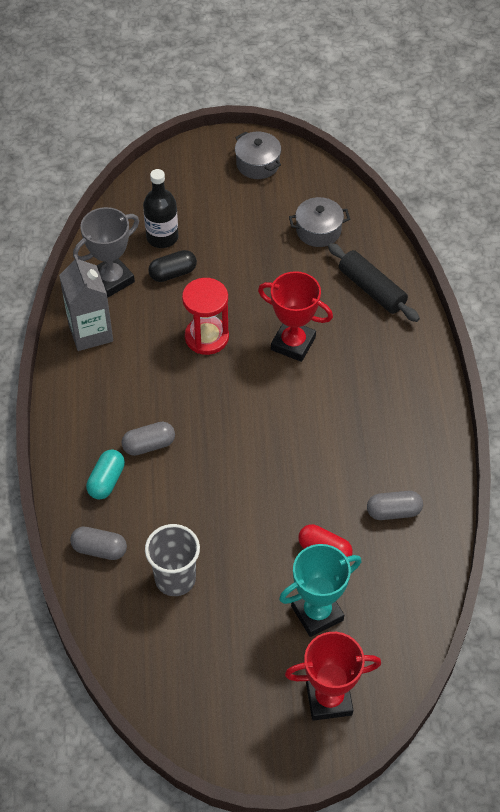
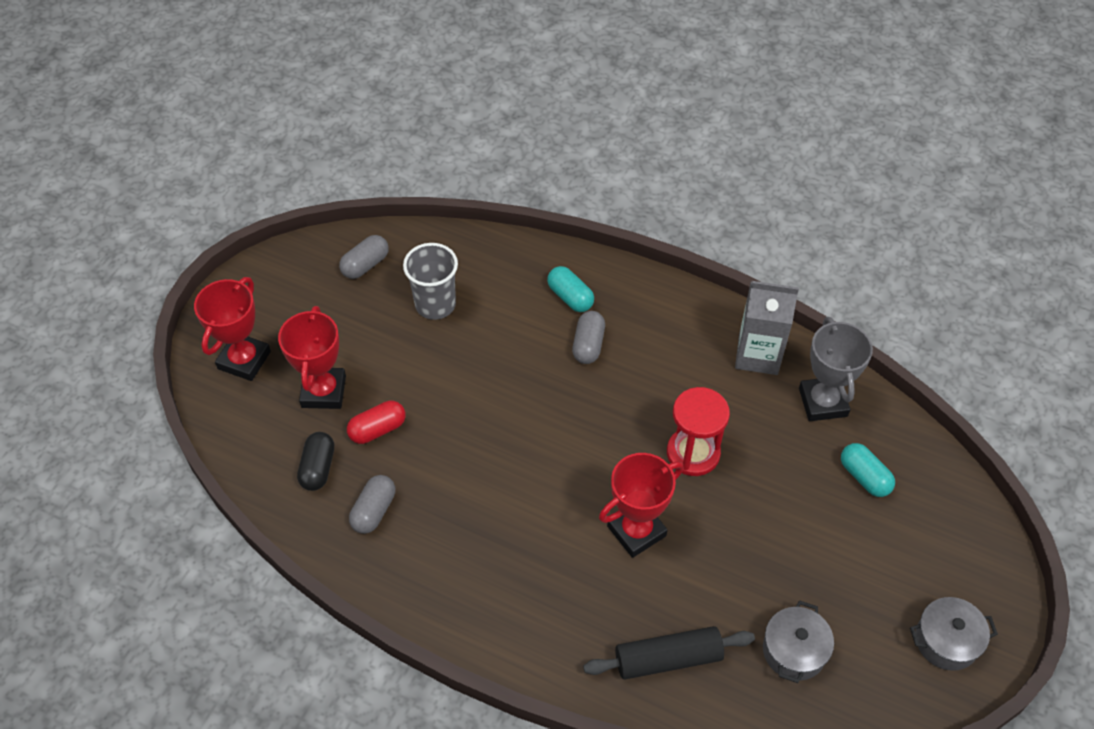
camera: 120 degrees right, 0 degrees up
grey capsule [70,526,127,560] -> grey capsule moved to [339,235,389,279]
black bottle [143,169,178,248] -> turquoise capsule [841,443,895,497]
black capsule [148,250,197,282] -> black capsule moved to [297,432,334,491]
turquoise trophy [279,544,361,637] -> red trophy [278,306,346,409]

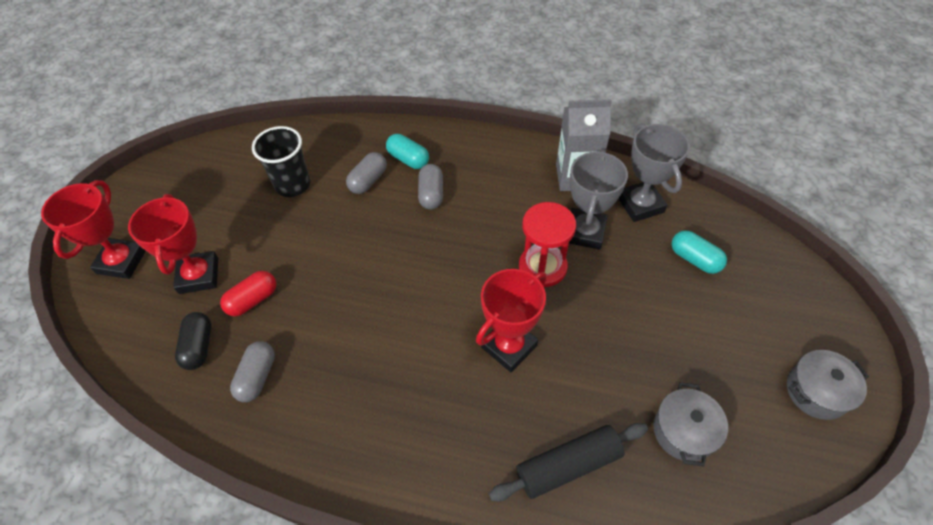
camera: 10 degrees left, 0 degrees up
grey capsule [339,235,389,279] -> grey capsule moved to [346,152,387,194]
grey cup [403,243,458,320] -> black cup [252,126,310,197]
none -> grey trophy [569,150,628,250]

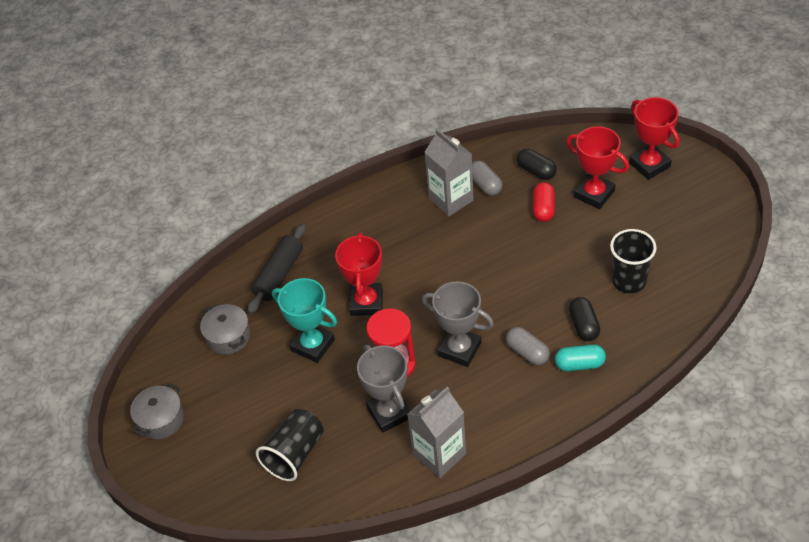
camera: 140 degrees right, 5 degrees down
grey capsule [346,152,387,194] -> black capsule [569,297,600,341]
grey trophy [618,123,690,222] -> grey trophy moved to [422,281,494,367]
turquoise capsule [672,231,727,274] -> black cup [256,409,324,481]
none -> turquoise trophy [272,278,337,363]
none -> grey carton [425,129,474,216]

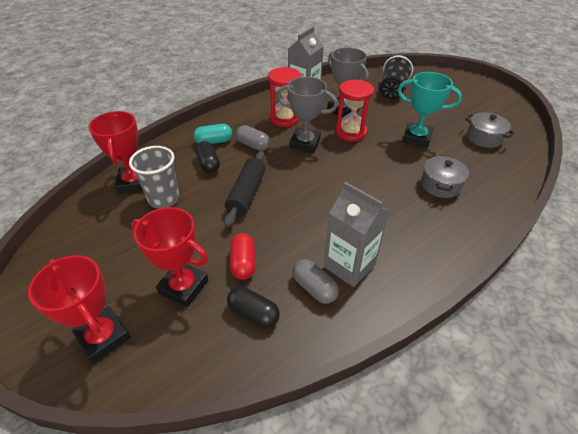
camera: 165 degrees right, 5 degrees down
grey pot [130,383,184,439] -> grey pot moved to [421,155,469,198]
black rolling pin [248,224,306,314] -> black rolling pin moved to [224,151,266,227]
red trophy [335,233,383,316] -> red trophy moved to [88,111,143,193]
black cup [610,229,657,293] -> grey cup [129,146,180,209]
none -> red hourglass [268,67,301,127]

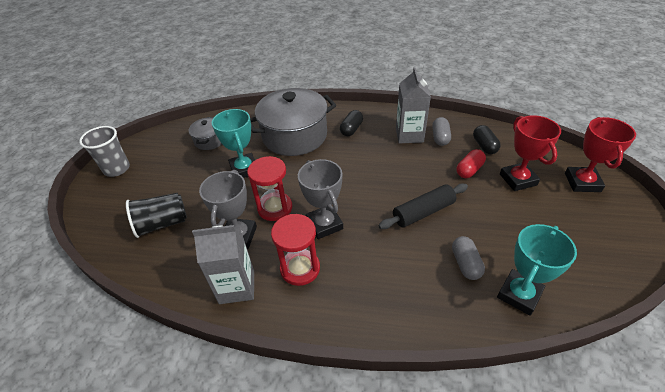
camera: 130 degrees left, 0 degrees up
red trophy [88,111,143,193] -> turquoise trophy [497,224,577,316]
grey cup [129,146,180,209] -> grey cup moved to [79,126,130,177]
turquoise capsule [194,124,232,144] -> none
black capsule [195,141,220,173] -> black capsule moved to [340,110,363,136]
grey capsule [236,125,270,151] -> grey capsule moved to [452,236,485,280]
grey pot [421,155,469,198] -> grey pot [250,88,336,156], size x2.06

